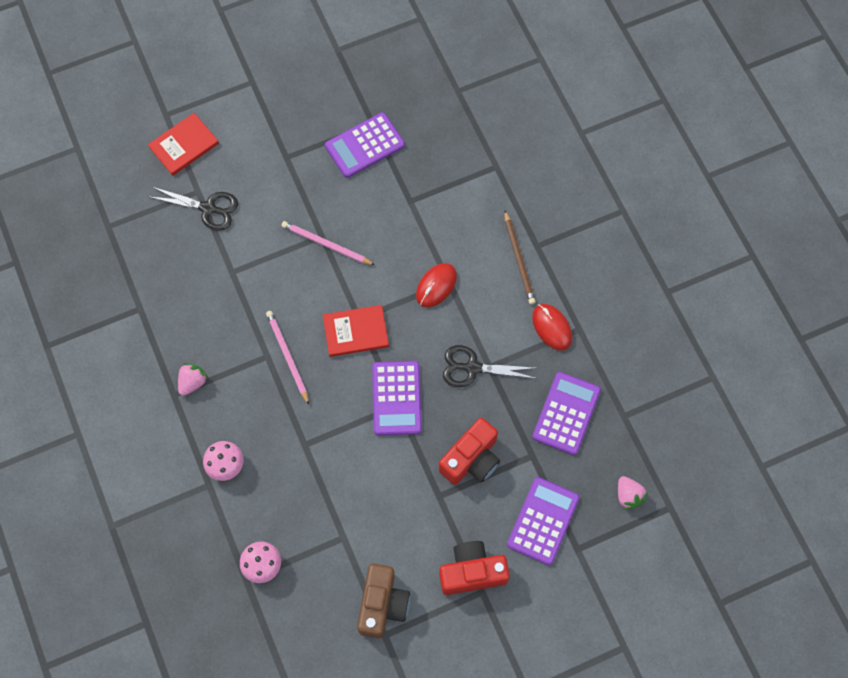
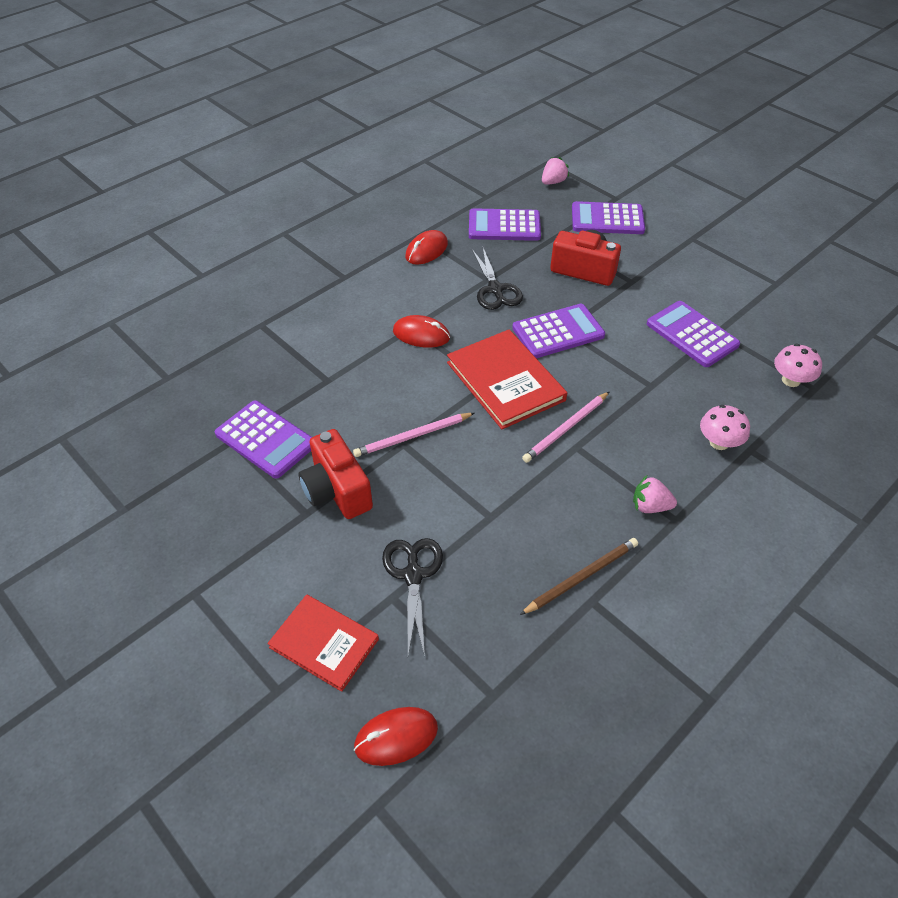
camera: 110 degrees left, 20 degrees down
pink pencil [281,221,375,265] -> pink pencil turned 60 degrees clockwise [353,413,474,457]
red book [323,305,389,357] -> red book [447,329,567,429], size x1.50
brown camera [357,564,410,638] -> none
red camera [439,541,510,595] -> red camera moved to [299,429,373,519]
brown pencil [504,211,536,304] -> brown pencil moved to [520,538,638,615]
none -> red mouse [354,707,438,766]
none -> purple calculator [647,301,740,367]

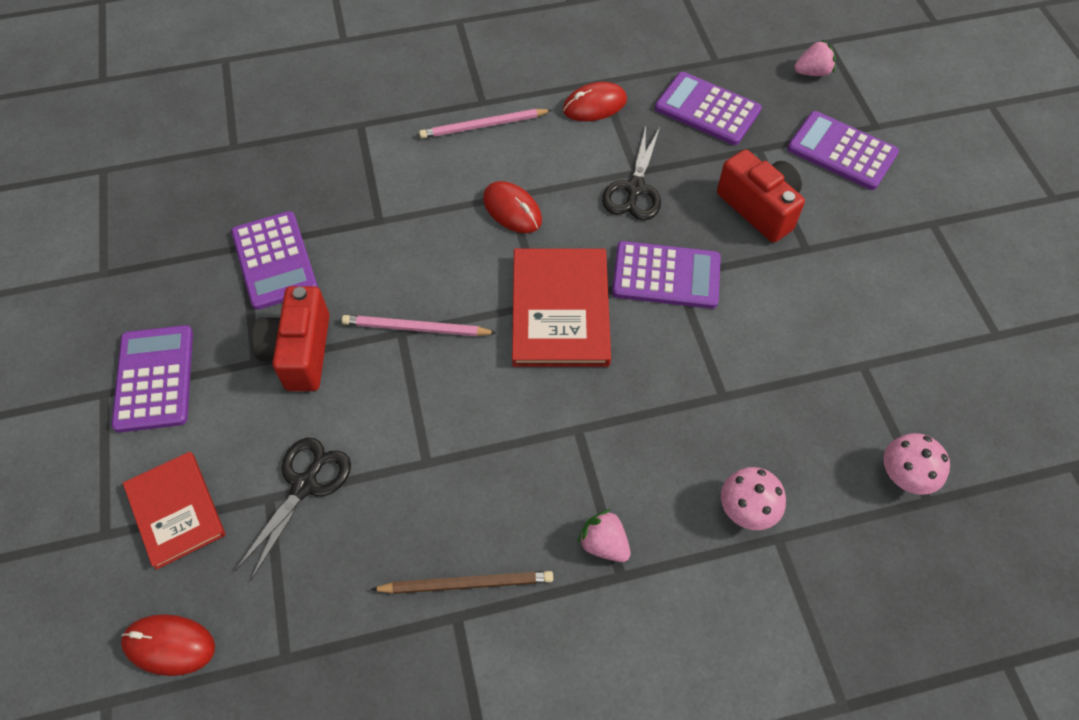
camera: 30 degrees right, 10 degrees up
pink pencil [522,391,610,463] -> pink pencil moved to [419,109,552,139]
purple calculator [647,301,740,367] -> purple calculator moved to [111,325,193,433]

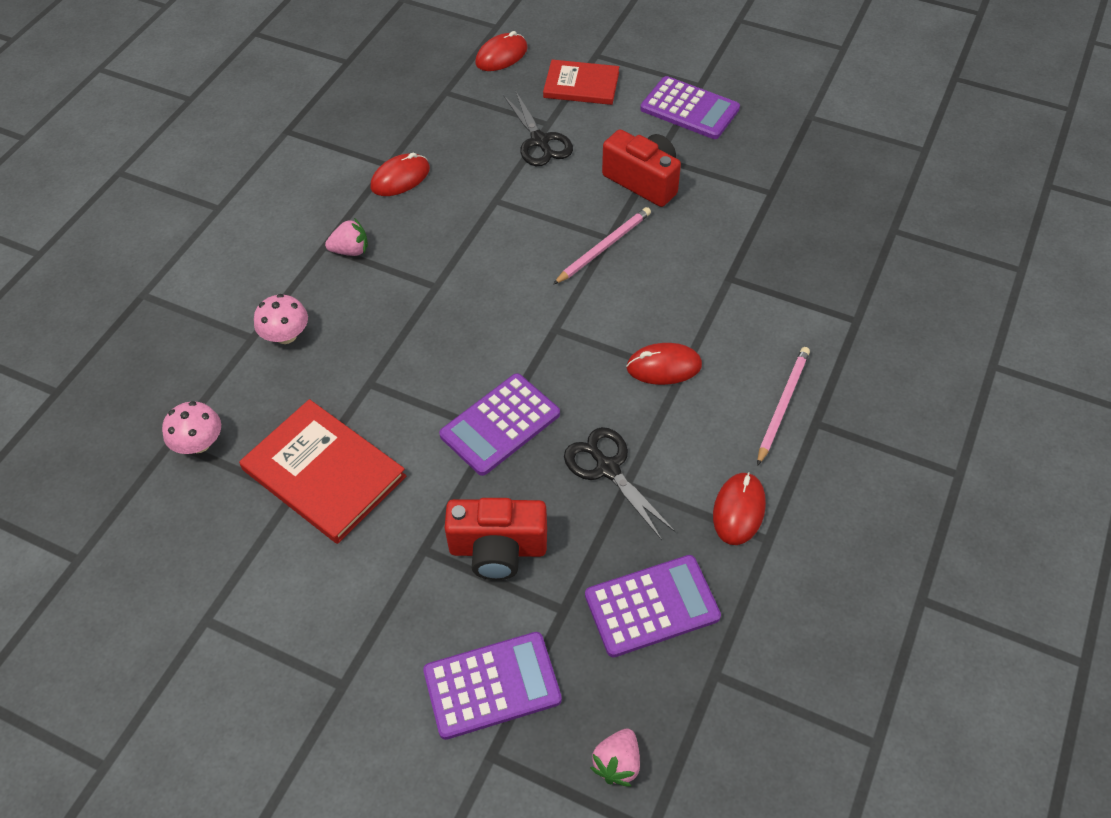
camera: 130 degrees right, 5 degrees down
purple calculator [231,211,318,310] -> none
brown pencil [371,571,553,594] -> red mouse [371,153,430,196]
red book [512,248,611,367] -> red book moved to [239,399,406,544]

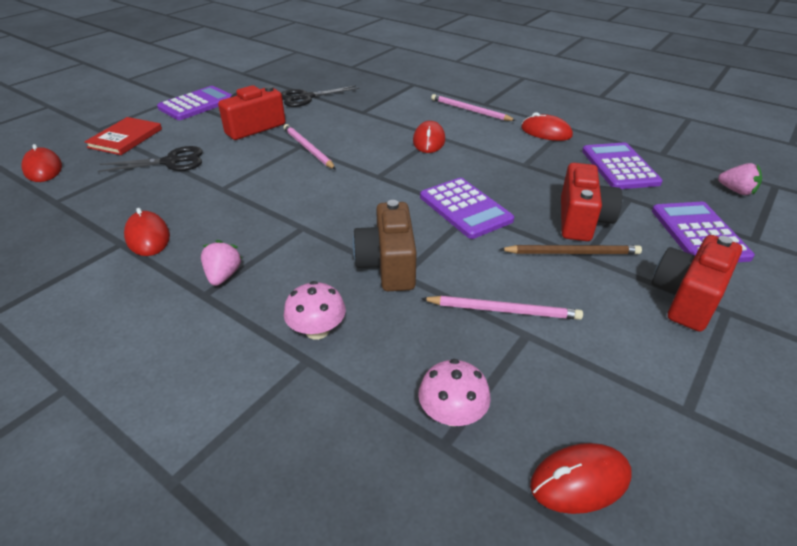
camera: 80 degrees left, 15 degrees down
red book [239,399,406,544] -> pink pencil [421,296,583,320]
black scissors [564,427,676,540] -> black scissors moved to [281,85,359,107]
none -> brown camera [353,200,417,291]
none -> brown pencil [499,245,642,254]
none -> red mouse [530,443,632,514]
none -> red camera [652,235,742,332]

